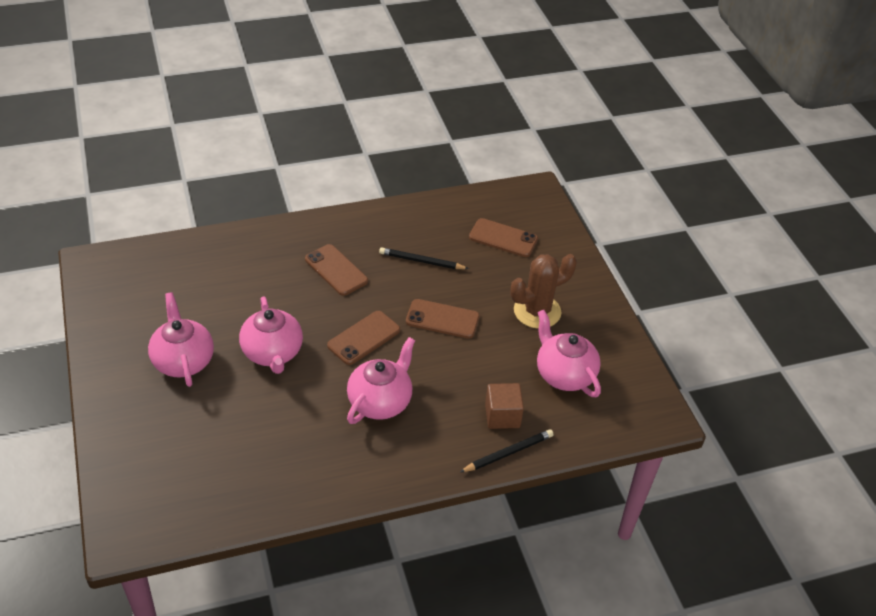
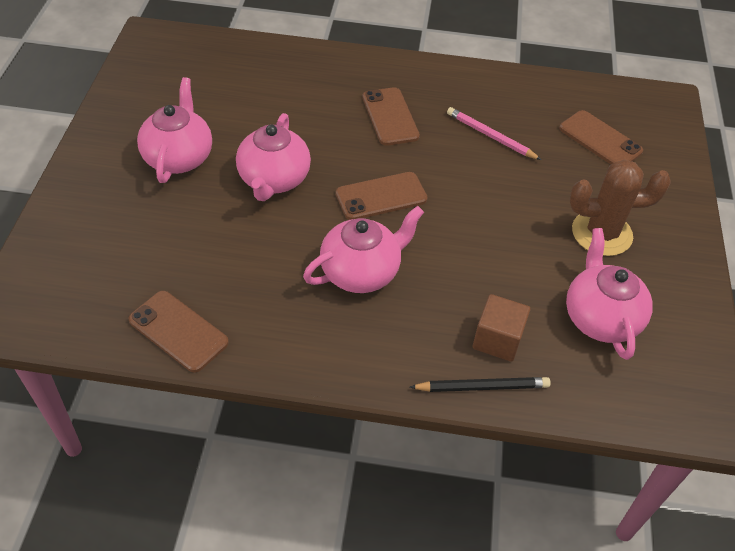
camera: 25 degrees right, 5 degrees up
black pencil [379,247,469,269] -> pink pencil [447,107,541,160]
brown phone [406,299,480,339] -> brown phone moved to [129,291,229,372]

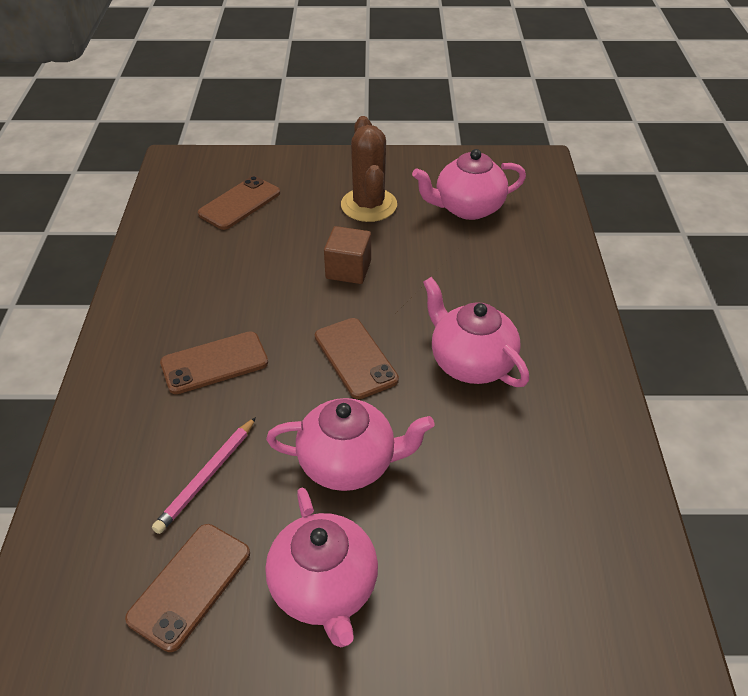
camera: 95 degrees left, 5 degrees down
brown phone [129,291,229,372] -> brown phone moved to [125,524,250,652]
pink teapot [137,77,212,183] -> pink teapot turned 105 degrees counterclockwise [265,487,378,647]
black pencil [410,377,551,392] -> none
pink pencil [447,107,541,160] -> pink pencil moved to [152,417,256,534]
brown cube [473,294,530,362] -> brown cube moved to [324,226,371,284]

